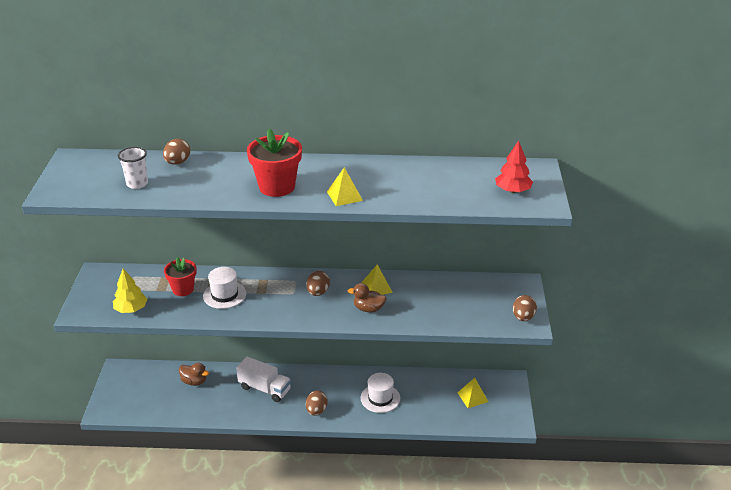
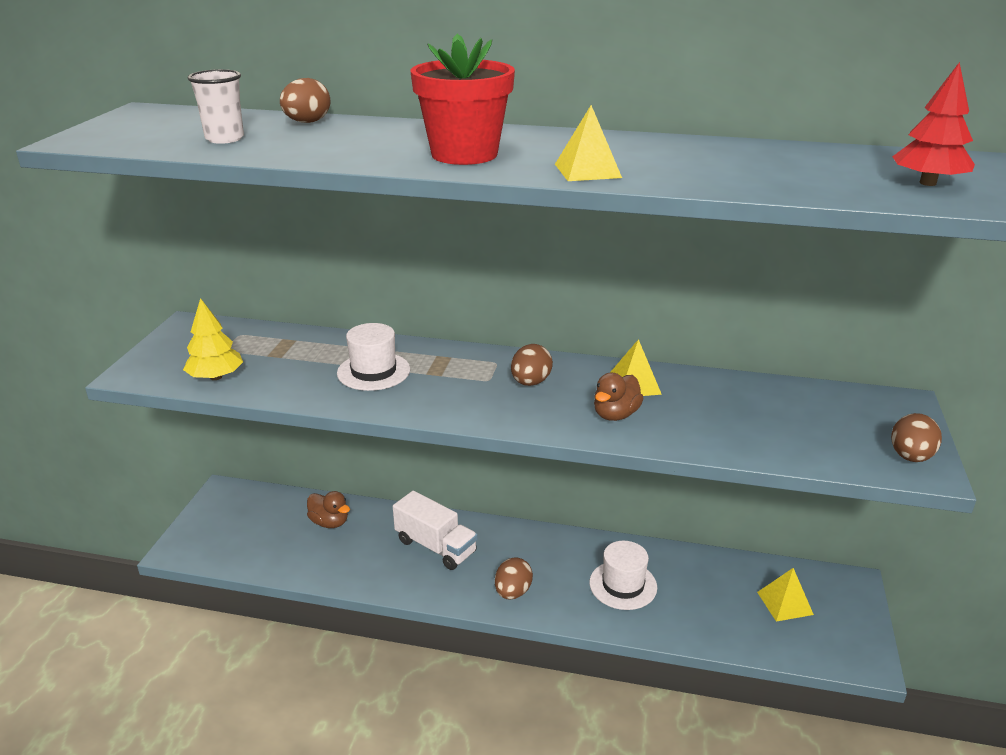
camera: 10 degrees right, 5 degrees down
red flower pot [164,257,197,296] -> none
brown duck [348,283,387,312] -> brown duck turned 75 degrees counterclockwise [594,373,644,421]

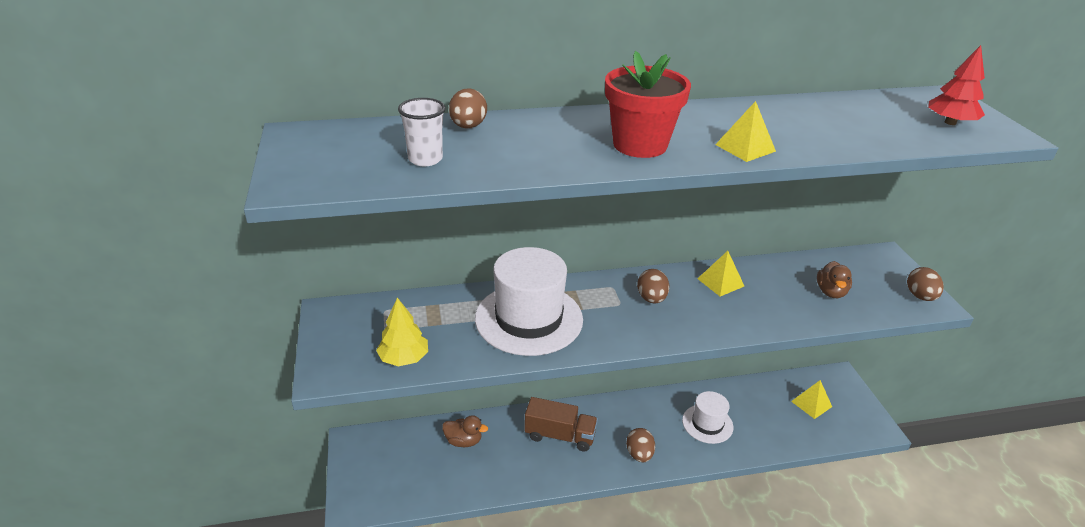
camera: 25 degrees left, 5 degrees up
white hat [337,323,410,391] -> white hat [475,247,583,356], size x1.77
white truck [393,491,478,570] -> brown truck [524,397,598,452]
brown duck [594,373,644,421] -> brown duck moved to [817,261,852,298]

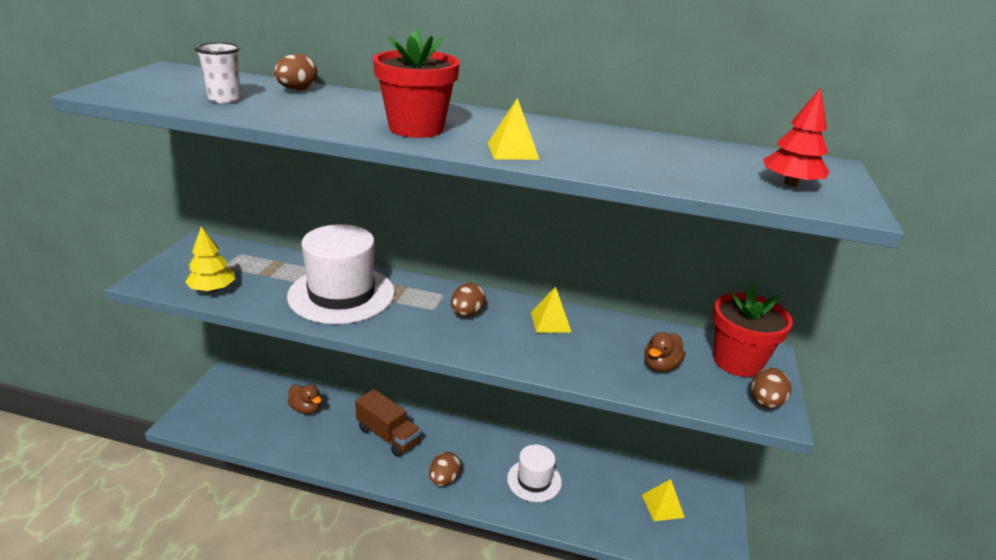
camera: 25 degrees right, 5 degrees down
none -> red flower pot [713,285,793,377]

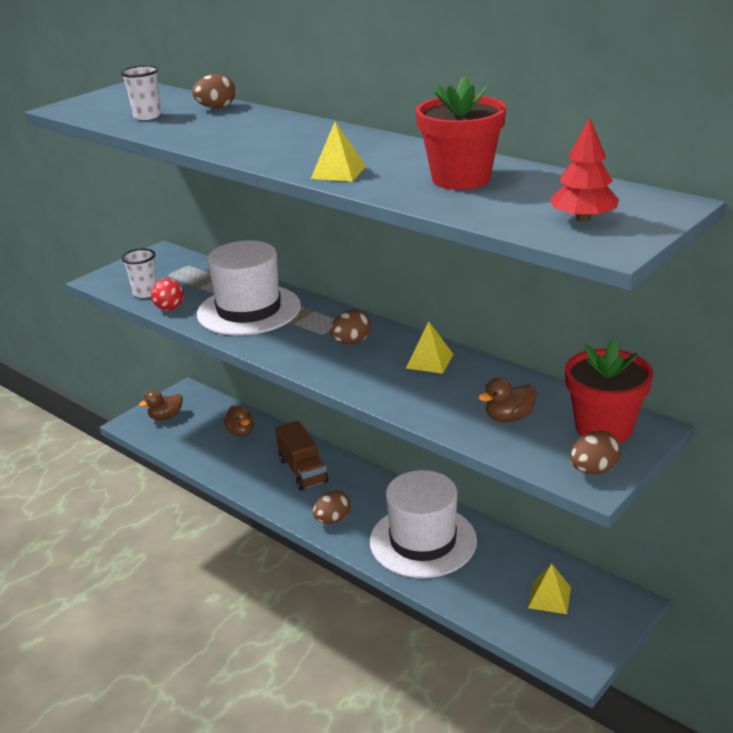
camera: 30 degrees right, 0 degrees up
yellow tree [185,226,235,292] -> white cup [122,249,157,298]
red flower pot [373,30,460,138] -> red flower pot moved to [415,76,506,190]
white hat [507,445,562,502] -> white hat [370,470,477,578], size x1.77
none -> brown duck [139,390,183,420]
none -> red ball [151,278,184,311]

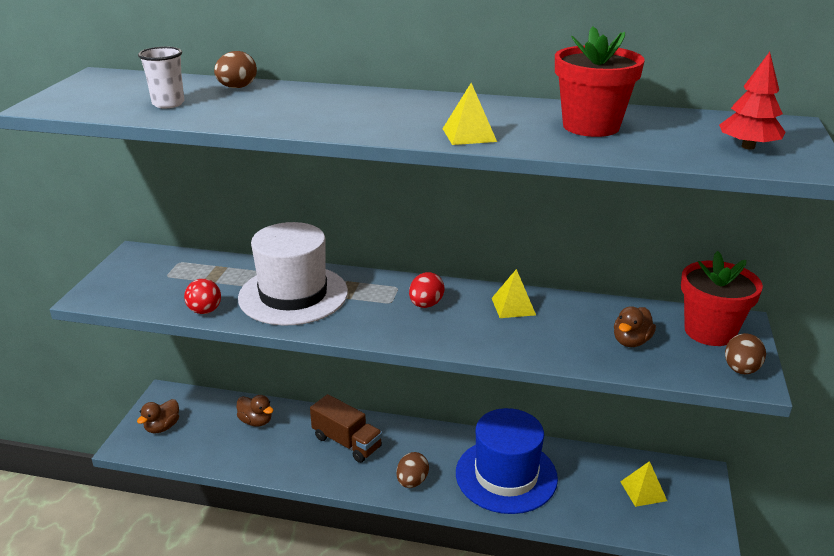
camera: 30 degrees left, 0 degrees up
white cup [122,249,157,298] -> none
brown egg [330,310,371,344] -> red egg [409,272,445,308]
white hat [370,470,477,578] -> blue hat [456,408,558,514]

